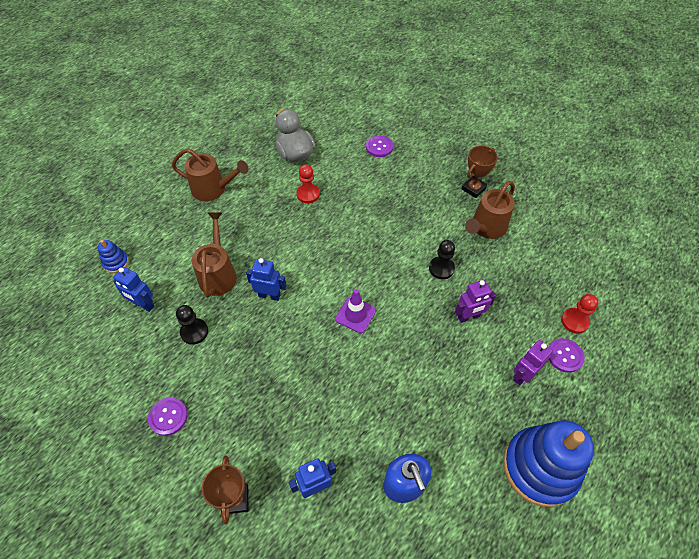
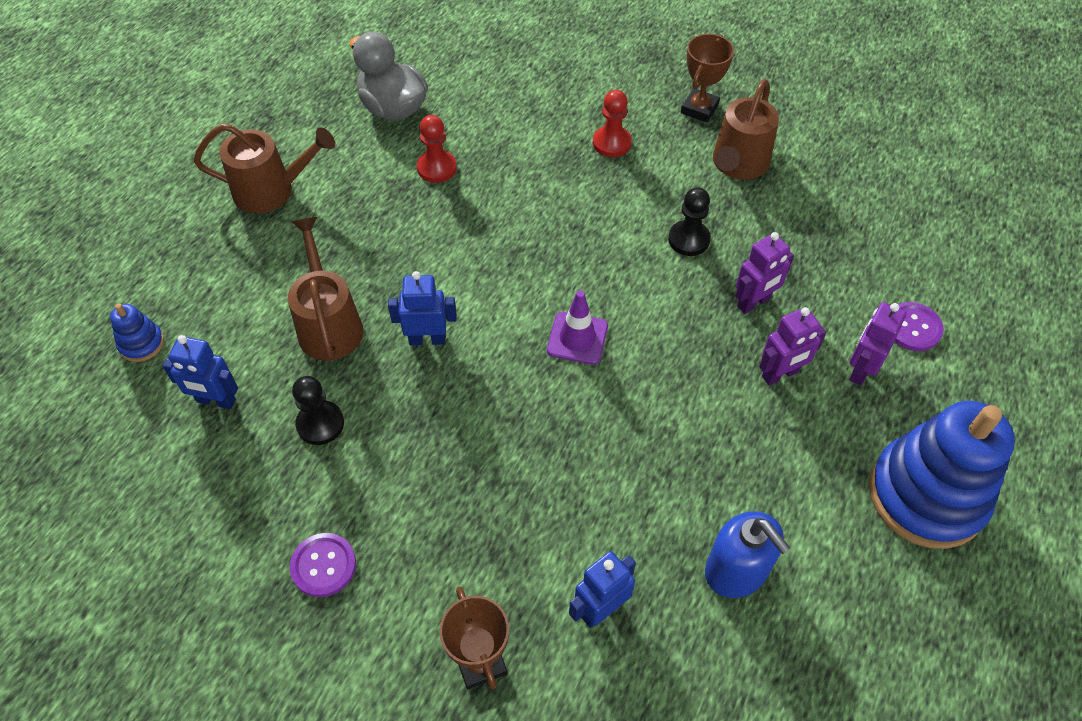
camera: 15 degrees left, 0 degrees up
purple button [366,135,393,157] -> none
red pawn [561,294,598,334] -> red pawn moved to [593,90,632,157]
none -> purple robot [759,307,826,385]

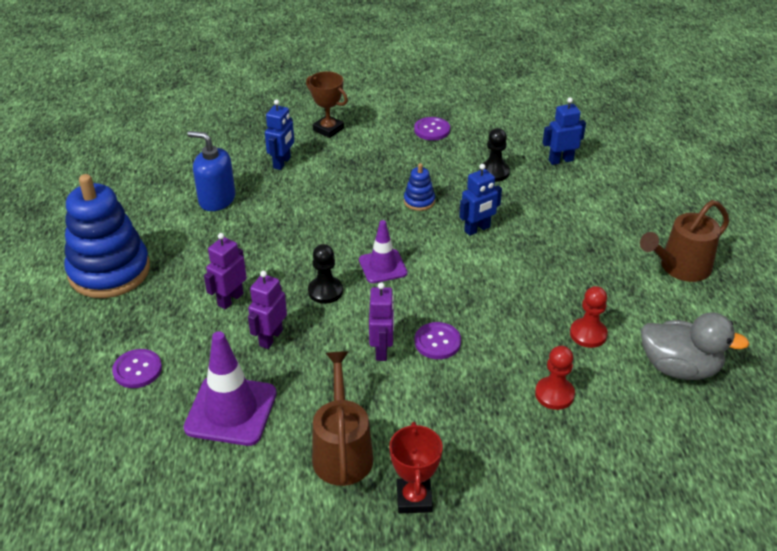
camera: 150 degrees right, 15 degrees down
blue stacking toy [110,304,164,362] -> blue stacking toy moved to [404,163,435,211]
brown watering can [288,217,363,361] -> none
red pawn [593,90,632,157] -> red pawn moved to [535,346,575,410]
black pawn [668,187,711,256] -> black pawn moved to [308,244,343,304]
brown trophy [681,34,734,123] -> red trophy [389,422,443,513]
purple robot [849,302,907,386] -> purple robot moved to [369,282,394,361]
none -> purple traffic cone [184,331,276,446]
none -> purple button [415,322,461,359]

